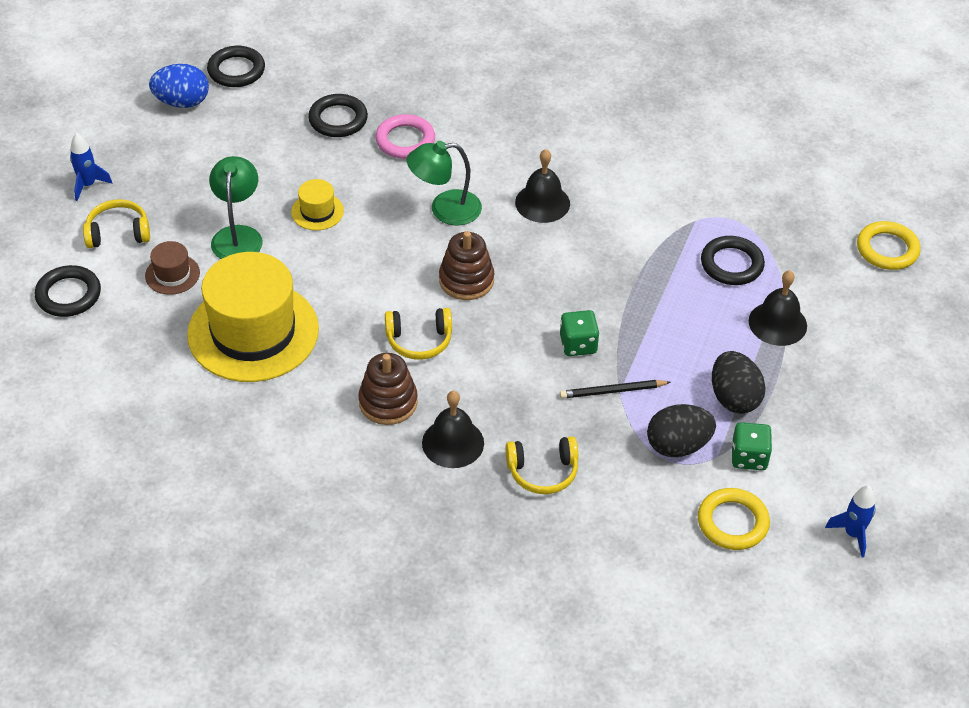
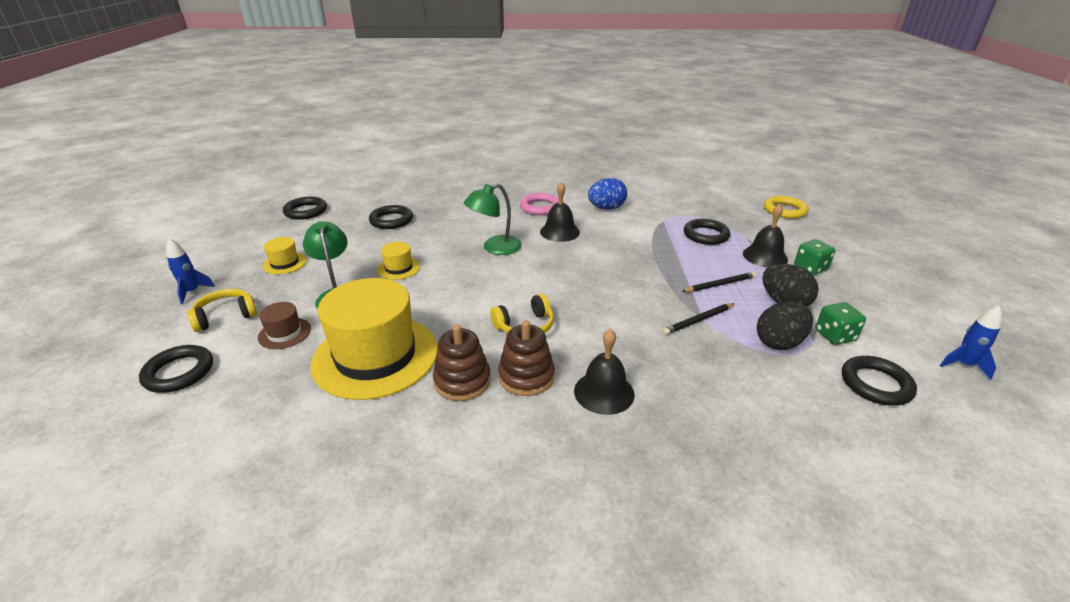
camera: 20 degrees left, 15 degrees down
blue egg [149,64,209,108] -> blue egg moved to [588,178,627,210]
pink ring [376,114,435,159] -> pink ring moved to [520,193,559,215]
brown stacking toy [439,231,494,300] -> brown stacking toy moved to [433,325,491,401]
yellow headphones [506,436,578,494] -> none
green dice [560,310,599,356] -> green dice moved to [794,239,835,275]
yellow ring [698,488,770,550] -> black ring [842,356,917,406]
none -> yellow hat [262,237,307,274]
none -> black pencil [681,272,756,292]

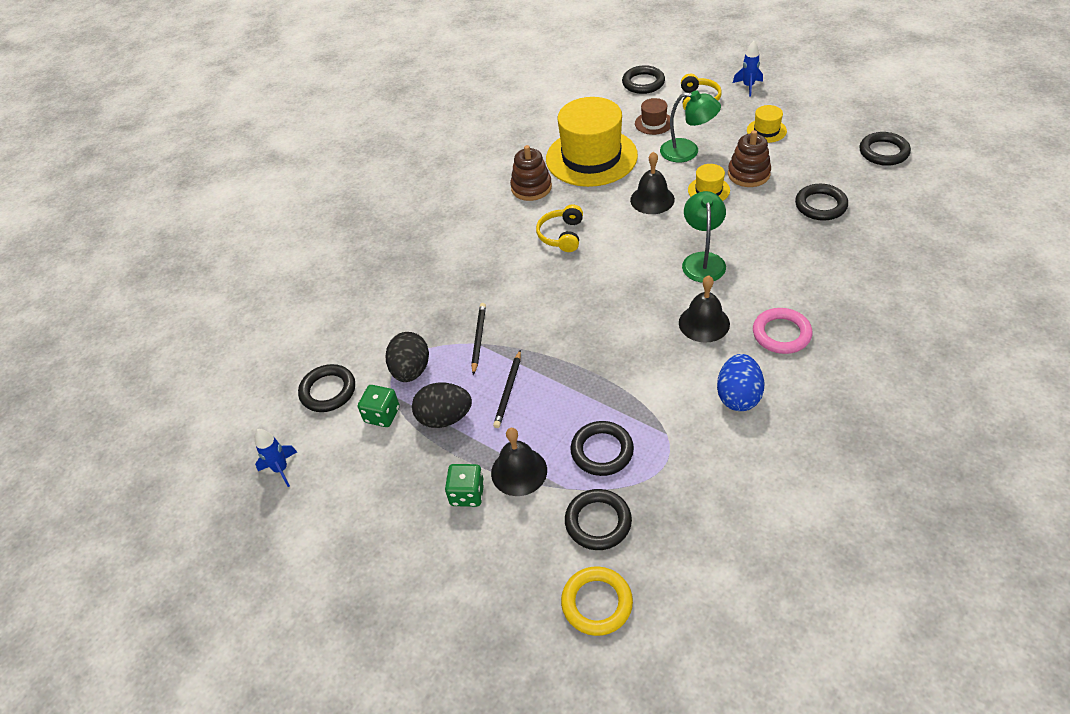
camera: 130 degrees right, 15 degrees up
brown stacking toy [498,320,555,396] -> brown stacking toy moved to [728,130,771,187]
black bell [574,329,635,415] -> black bell moved to [630,151,675,214]
none -> black ring [565,489,632,550]

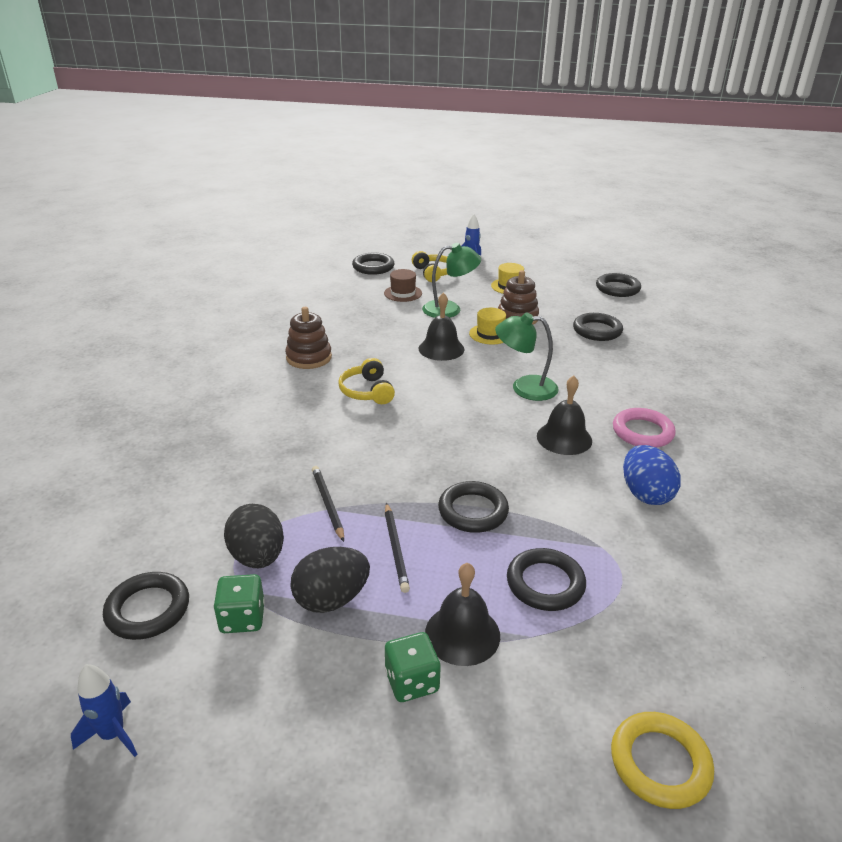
camera: 30 degrees left, 15 degrees down
yellow hat [546,97,638,187] -> none
black ring [565,489,632,550] -> black ring moved to [438,481,509,533]
green lamp [682,191,726,283] -> green lamp turned 60 degrees counterclockwise [495,312,559,401]

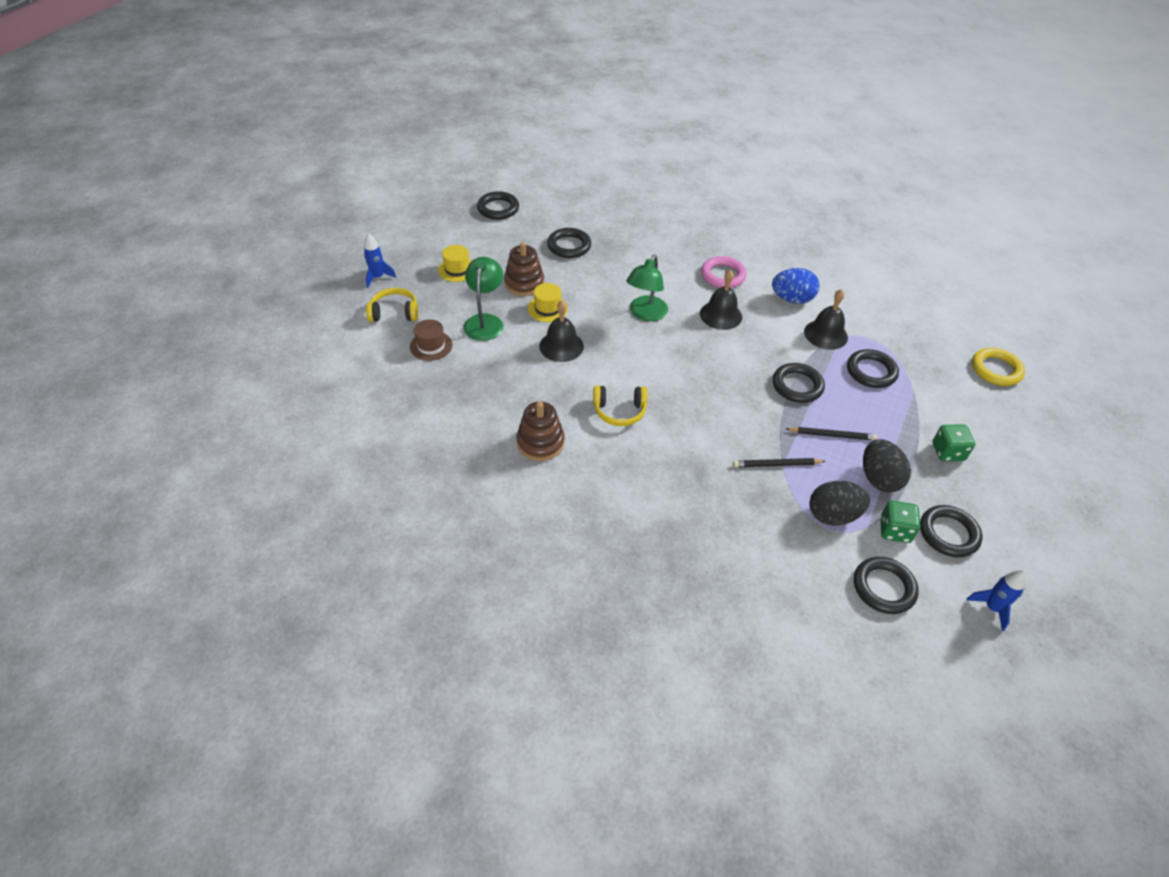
camera: 75 degrees left, 15 degrees up
black ring [352,253,394,275] -> black ring moved to [920,505,982,557]
black bell [425,563,500,666] -> black bell moved to [804,289,848,350]

